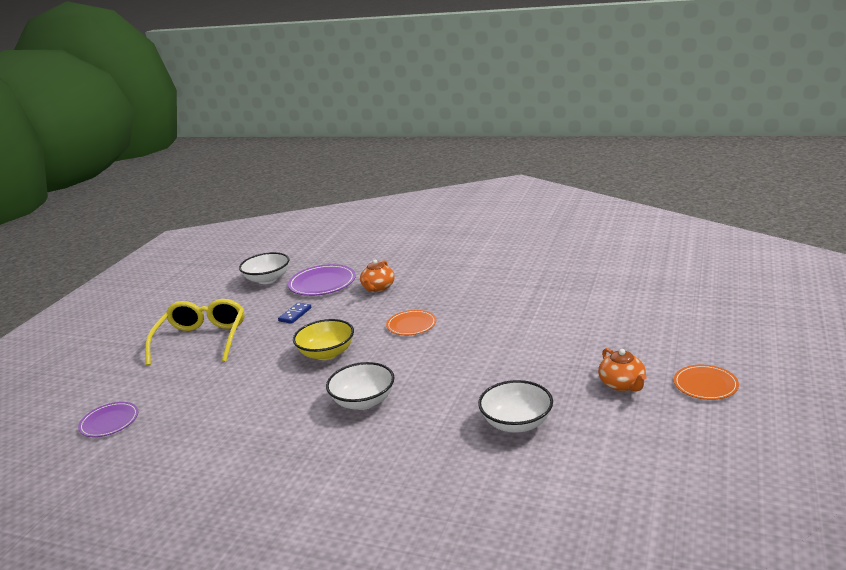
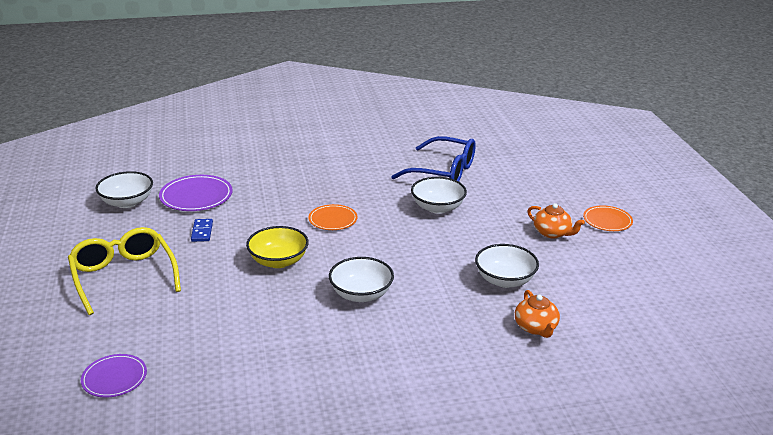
camera: 35 degrees left, 5 degrees up
orange teapot [360,260,395,292] -> orange teapot moved to [515,290,560,338]
none -> blue glasses [391,136,476,182]
none -> white bowl [411,177,467,214]

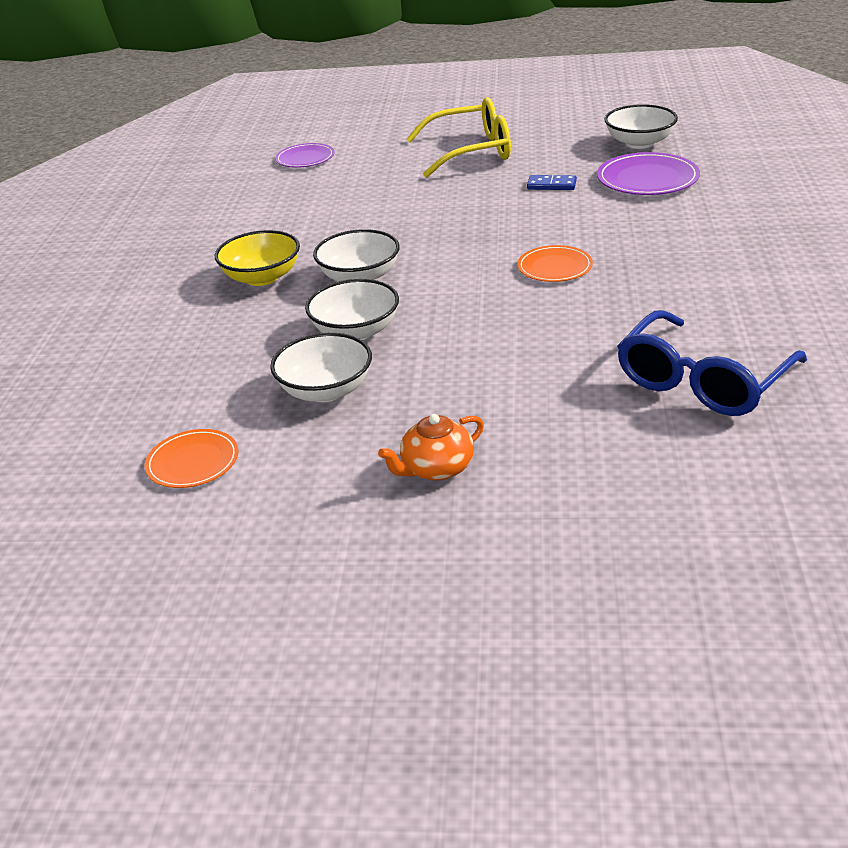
camera: 110 degrees right, 5 degrees up
yellow bowl [246,226,309,268] -> yellow bowl moved to [215,230,300,286]
white bowl [411,177,467,214] -> white bowl moved to [305,279,399,340]
orange teapot [515,290,560,338] -> none
orange plate [583,205,633,231] -> orange plate moved to [145,429,238,488]

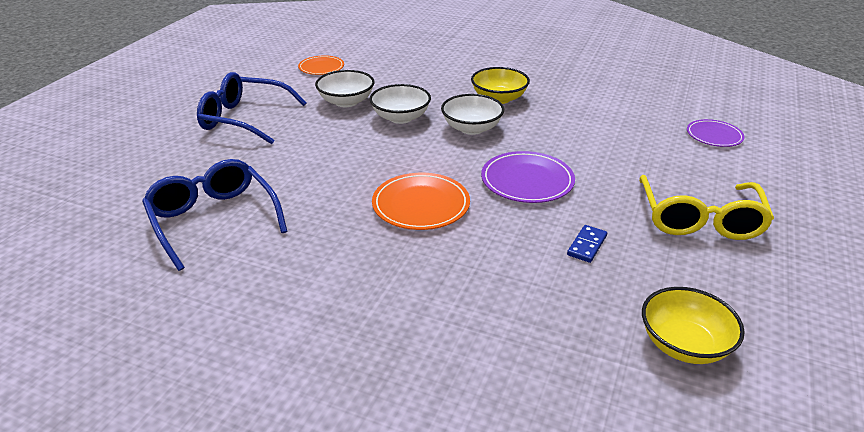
camera: 105 degrees right, 0 degrees up
orange teapot [378,414,484,481] -> blue glasses [197,72,307,144]
orange plate [517,245,593,282] -> orange plate [372,173,470,230], size x1.53
purple plate [597,152,700,195] -> purple plate moved to [481,151,575,203]
white bowl [605,104,678,149] -> yellow bowl [642,287,745,364]

